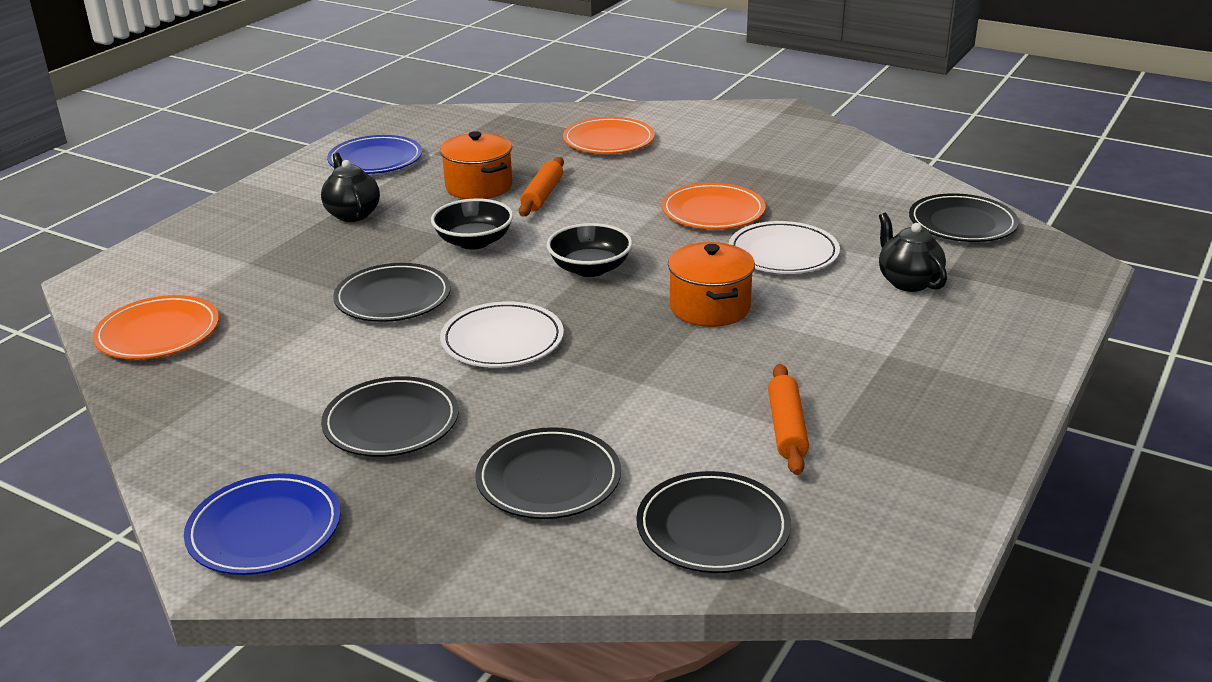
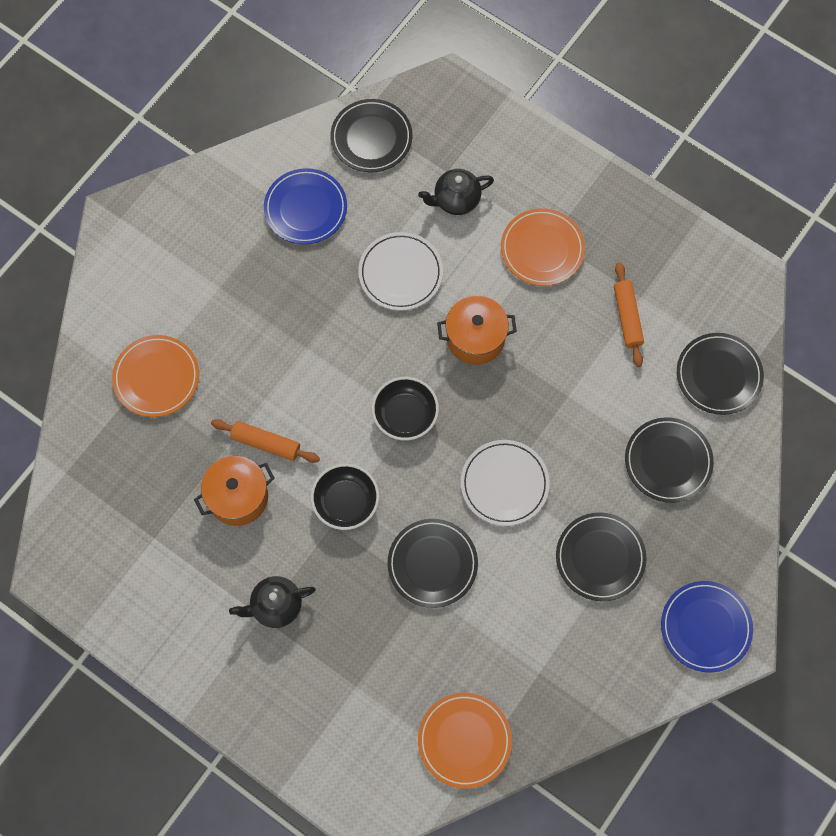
camera: 85 degrees left, 40 degrees up
blue plate [327,135,422,174] -> blue plate moved to [264,168,347,245]
orange plate [662,183,765,229] -> orange plate moved to [501,208,585,286]
orange rolling pin [768,364,809,475] -> orange rolling pin turned 75 degrees clockwise [614,262,644,367]

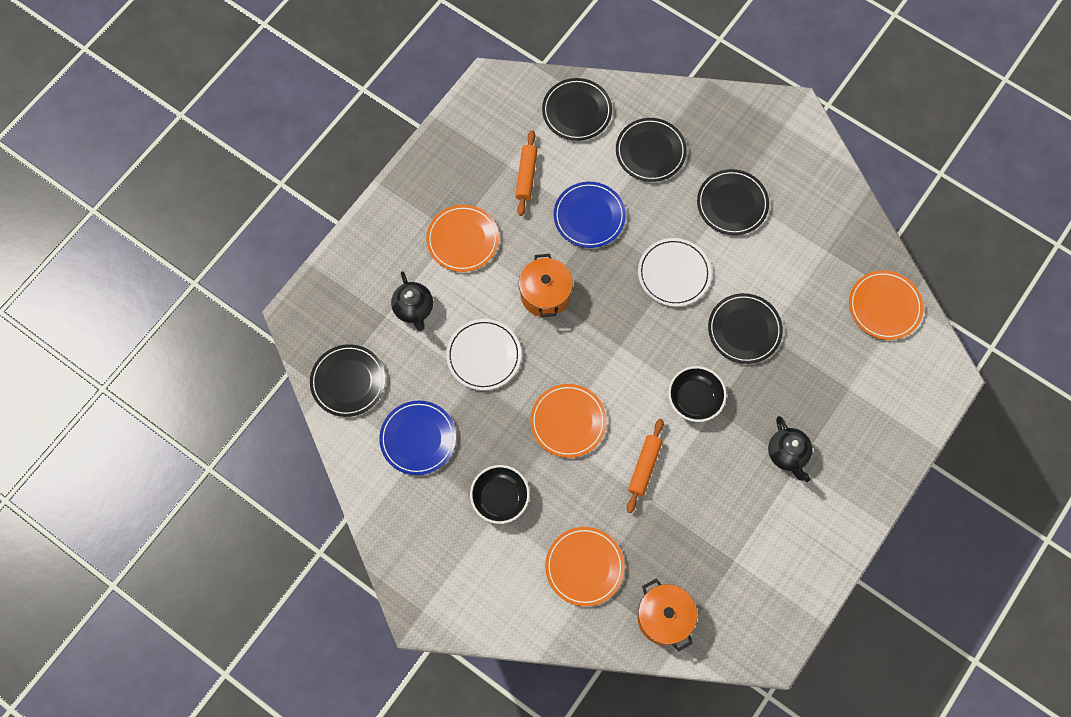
camera: 90 degrees left, 0 degrees up
orange pot [194,456,275,526] -> orange pot moved to [637,579,697,652]
black bowl [372,377,439,441] -> black bowl moved to [470,465,530,524]
orange rolling pin [614,262,644,367] -> orange rolling pin turned 75 degrees counterclockwise [515,130,538,216]
blue plate [661,581,753,673] -> blue plate moved to [554,182,626,248]
none -> orange plate [530,384,607,458]

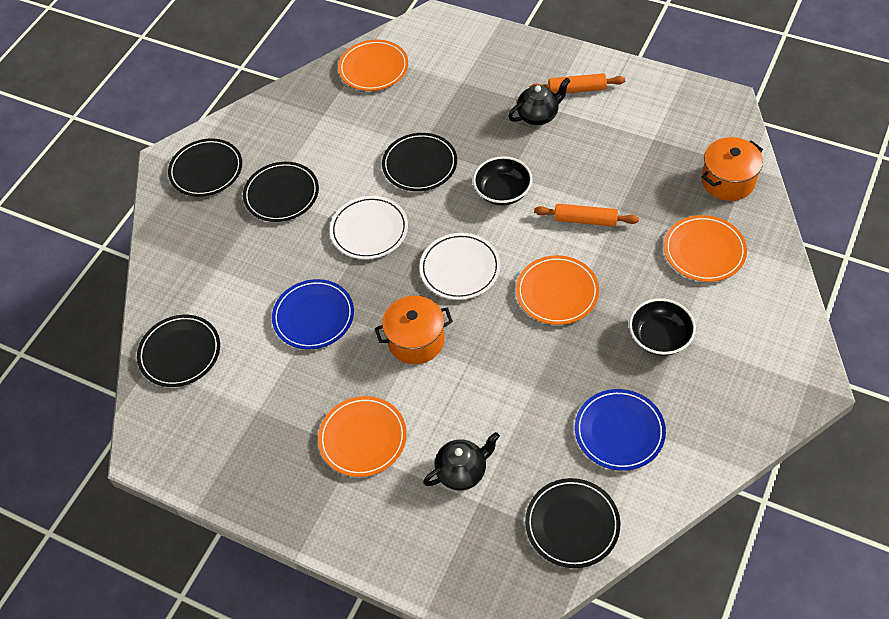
camera: 95 degrees left, 15 degrees down
white plate [446,319,521,390] -> white plate moved to [419,233,501,300]
orange rolling pin [515,130,538,216] -> orange rolling pin moved to [530,73,625,94]
black plate [616,118,687,182] -> black plate moved to [168,138,242,197]

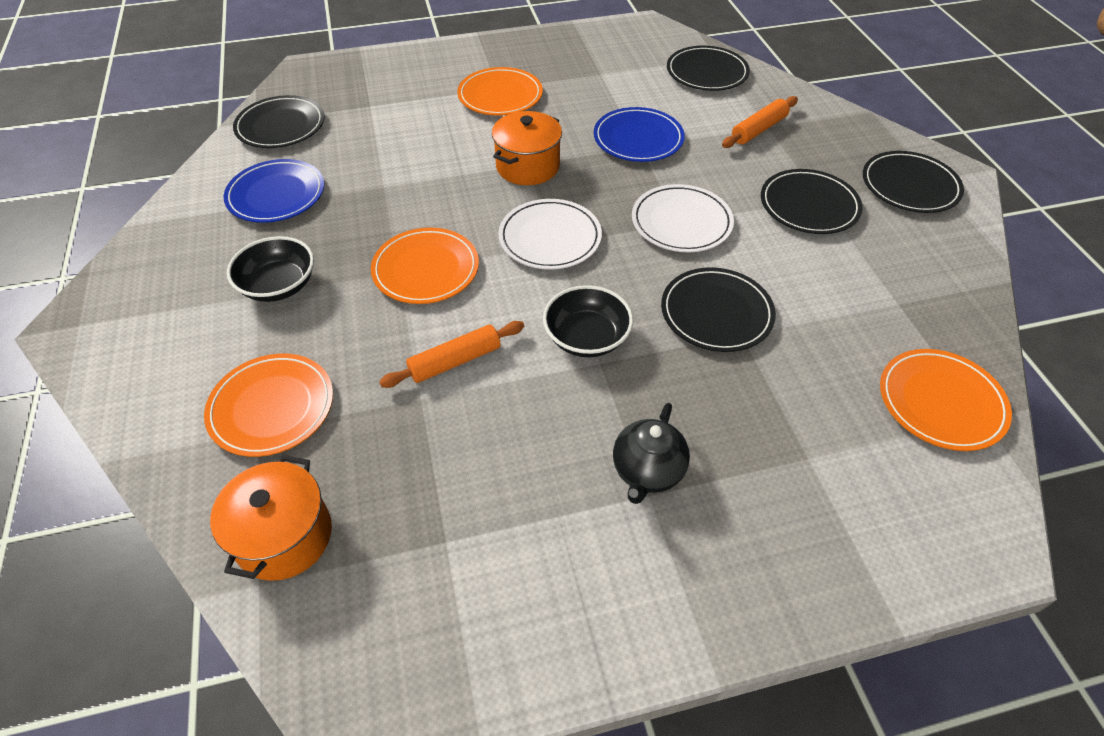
camera: 135 degrees right, 5 degrees down
black teapot [423,432,500,490] -> none
orange rolling pin [530,73,625,94] -> orange rolling pin moved to [722,96,798,148]

